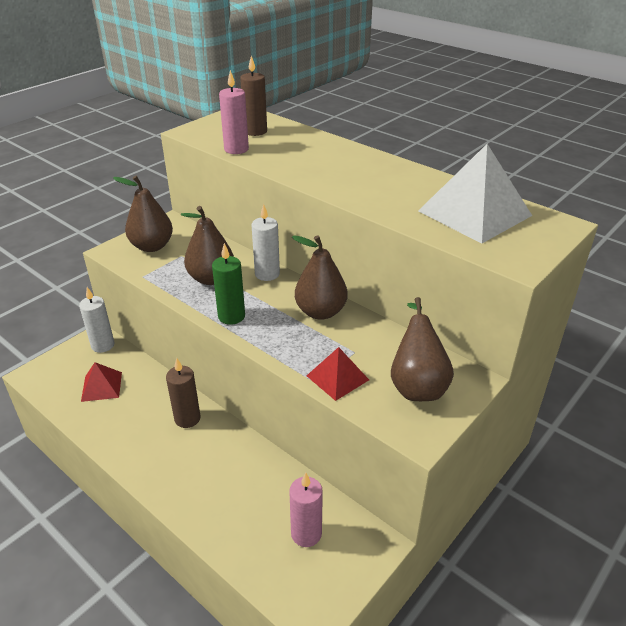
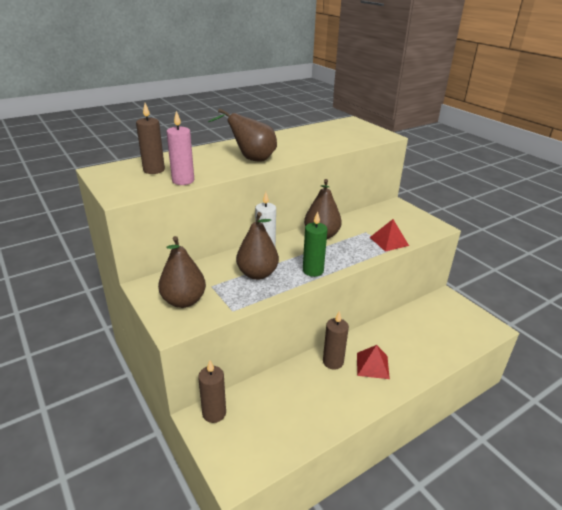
camera: 75 degrees left, 5 degrees down
white candle [79,287,115,353] -> brown candle [198,360,226,423]
red pyramid [81,362,122,402] -> red pyramid moved to [357,345,390,379]
pink candle [289,473,323,547] -> none
brown pear [391,297,454,401] -> brown pear moved to [208,108,277,162]
white pyramid [418,144,532,243] -> none

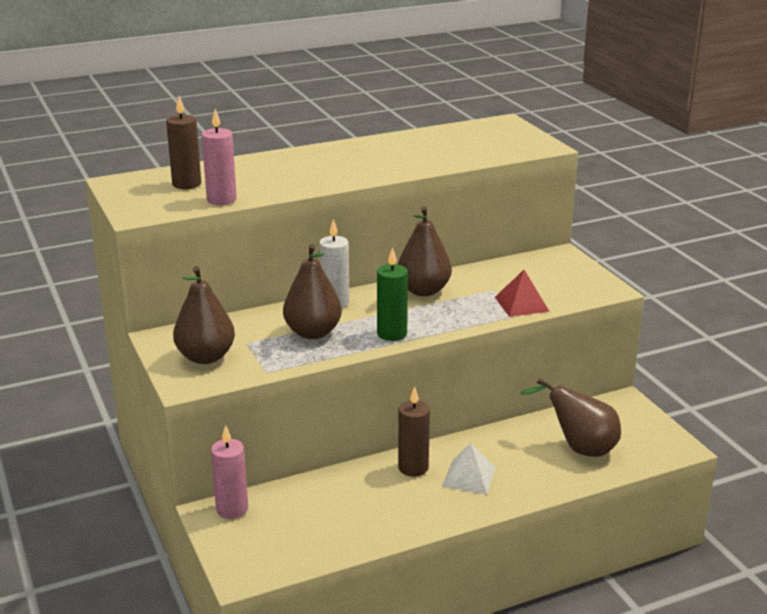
camera: 10 degrees right, 5 degrees down
brown candle [198,360,226,423] -> pink candle [211,425,248,519]
brown pear [208,108,277,162] -> brown pear moved to [520,378,621,457]
red pyramid [357,345,390,379] -> white pyramid [442,443,496,494]

